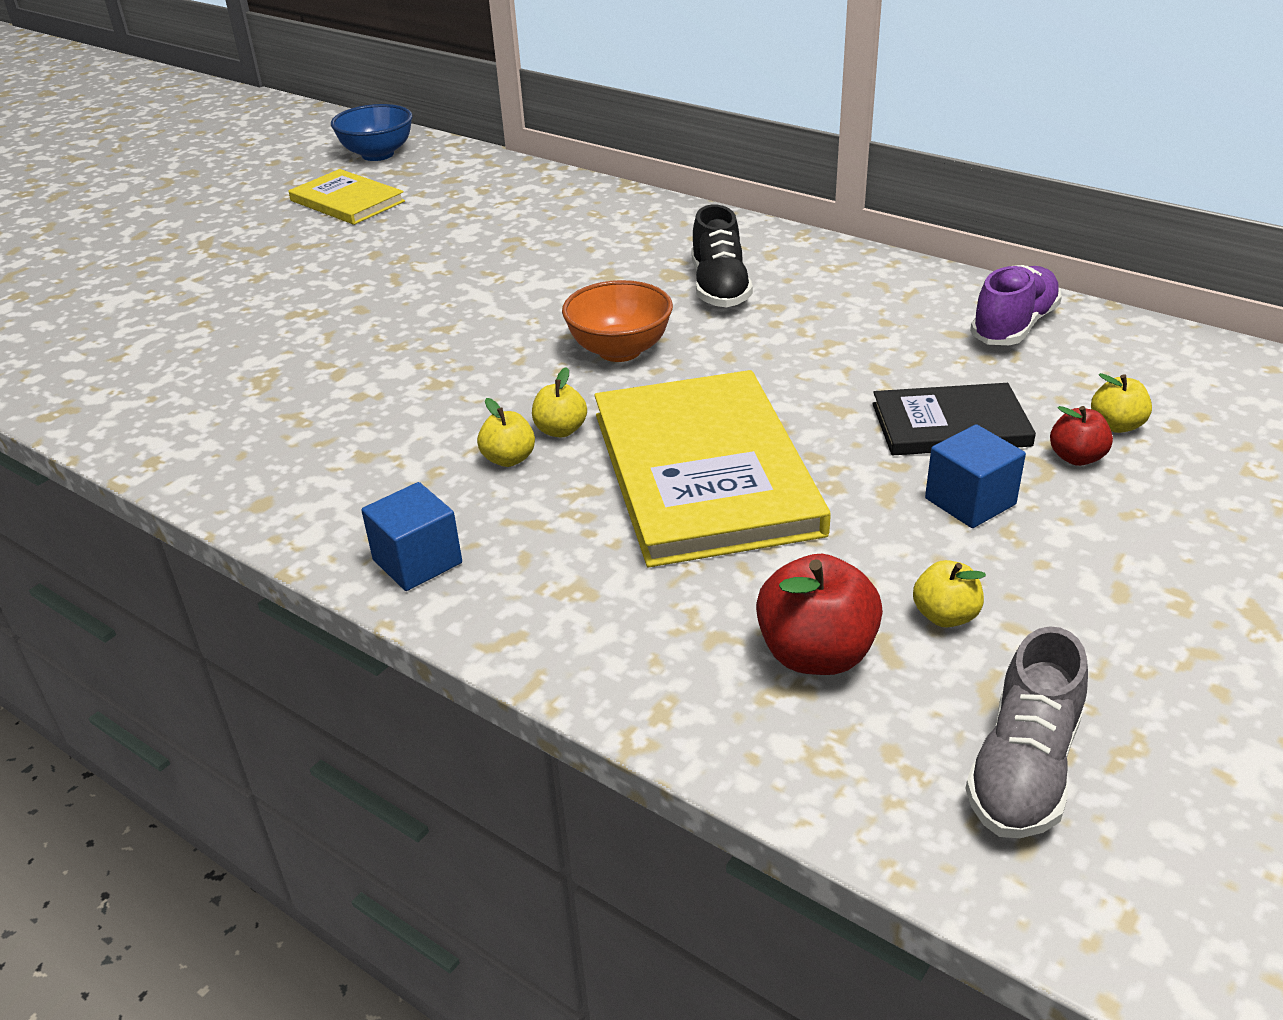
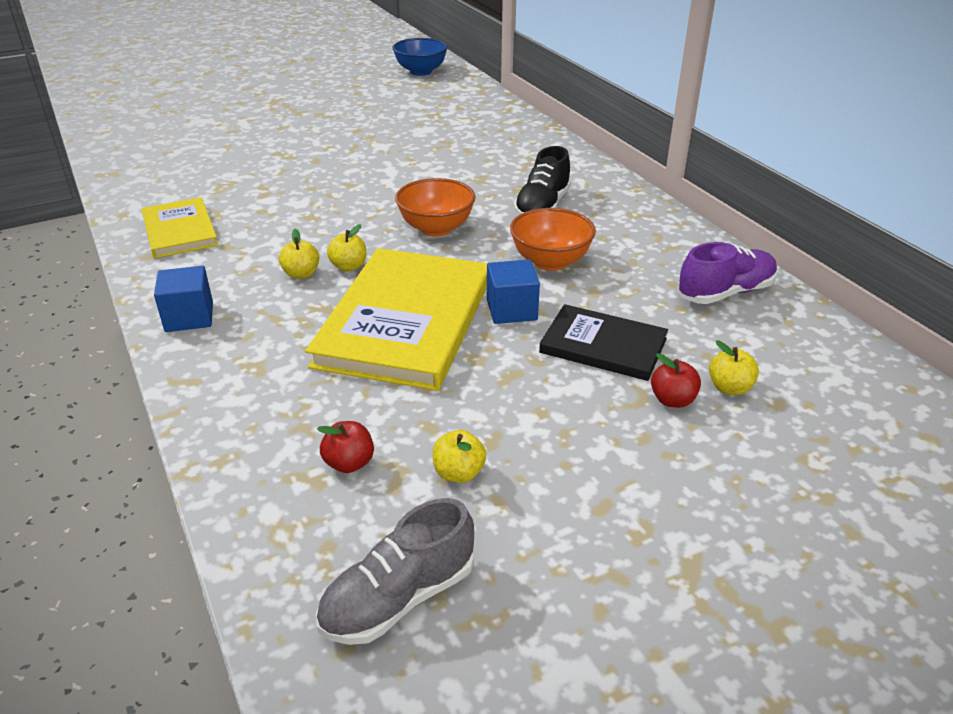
camera: 25 degrees right, 0 degrees up
yellow book [289,169,405,225] -> yellow book moved to [141,197,218,258]
red apple [756,554,883,675] -> red apple [317,421,374,473], size x0.57
blue cube [925,424,1026,528] -> blue cube moved to [487,260,540,324]
none -> orange bowl [510,208,596,271]

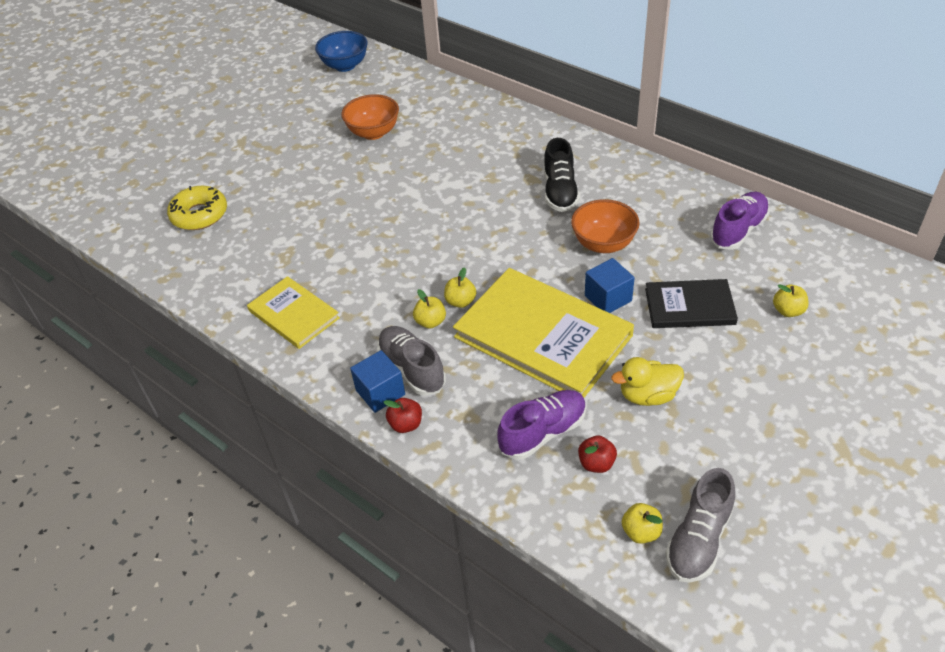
camera: 20 degrees left, 10 degrees up
yellow book [305,248,487,391] -> yellow book turned 45 degrees counterclockwise [453,268,634,398]
orange bowl [395,178,476,237] -> orange bowl moved to [341,94,399,140]
yellow apple [432,430,486,483] -> yellow apple moved to [622,503,663,544]
red apple [651,353,701,408] -> red apple moved to [384,398,422,433]
none -> yellow donut [167,186,227,230]
none -> grey shoe [377,326,446,396]
none -> purple shoe [498,390,586,459]
none -> yellow duck [611,357,684,406]

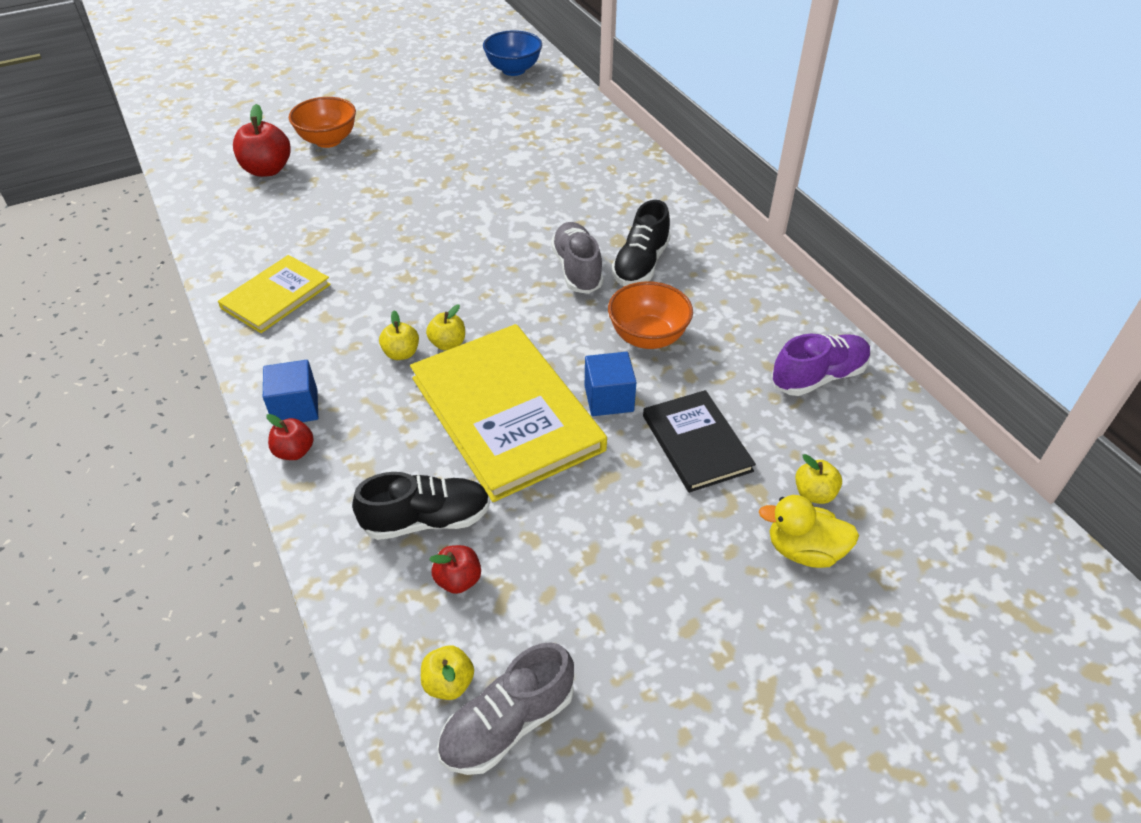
camera: 20 degrees right, 0 degrees up
yellow donut [167,186,227,230] -> red apple [233,104,291,177]
yellow book [247,276,340,349] -> yellow book turned 60 degrees clockwise [218,255,331,333]
orange bowl [341,94,399,140] -> orange bowl moved to [289,97,356,148]
grey shoe [377,326,446,396] -> grey shoe moved to [551,222,604,294]
purple shoe [498,390,586,459] -> black shoe [352,472,490,540]
yellow duck [611,357,684,406] -> yellow duck moved to [759,495,859,568]
black book [645,279,738,328] -> black book turned 45 degrees clockwise [643,390,756,493]

